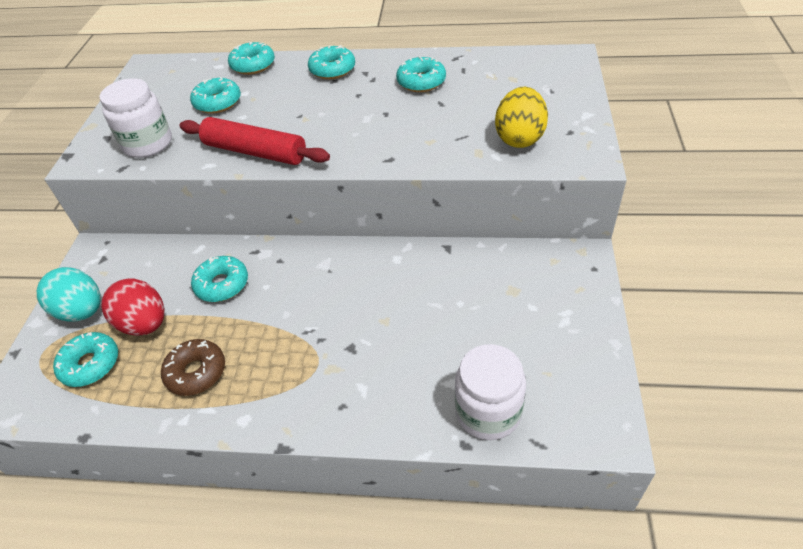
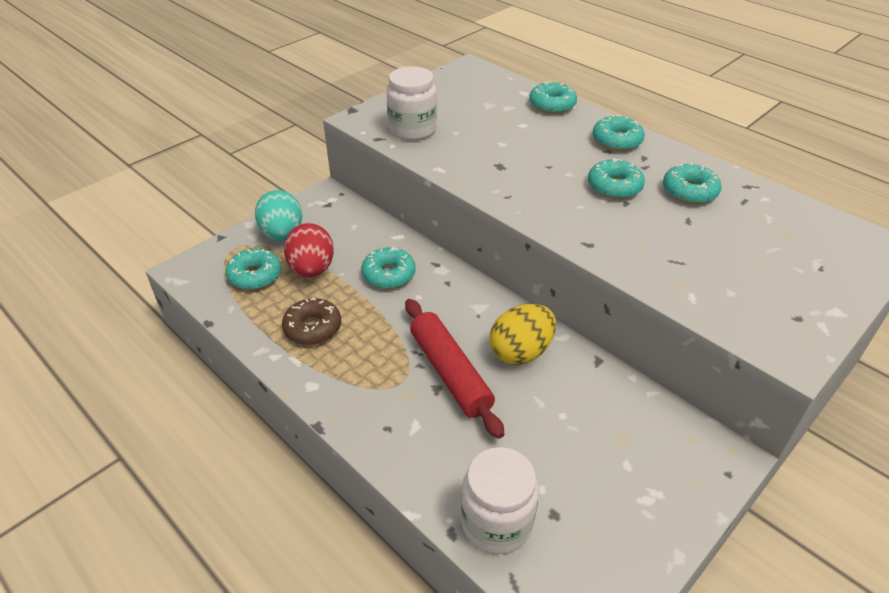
camera: 35 degrees right, 5 degrees down
red rolling pin [179,117,330,165] -> red rolling pin moved to [405,299,505,439]
turquoise donut [190,77,241,114] -> turquoise donut moved to [588,158,645,199]
yellow egg [495,87,548,148] -> yellow egg moved to [490,304,556,365]

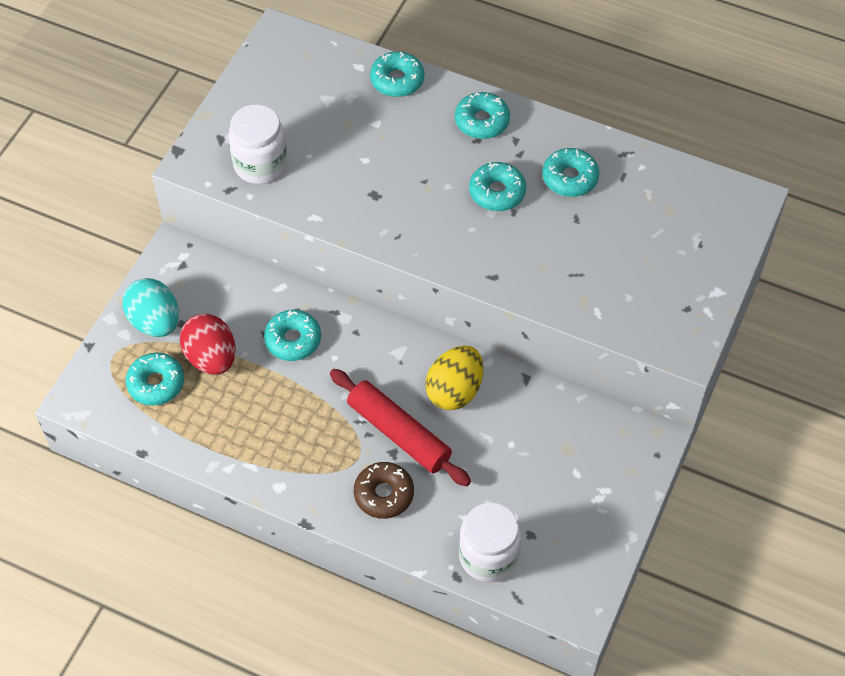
camera: 20 degrees left, 15 degrees up
brown donut [282,298,341,345] -> brown donut moved to [354,462,414,519]

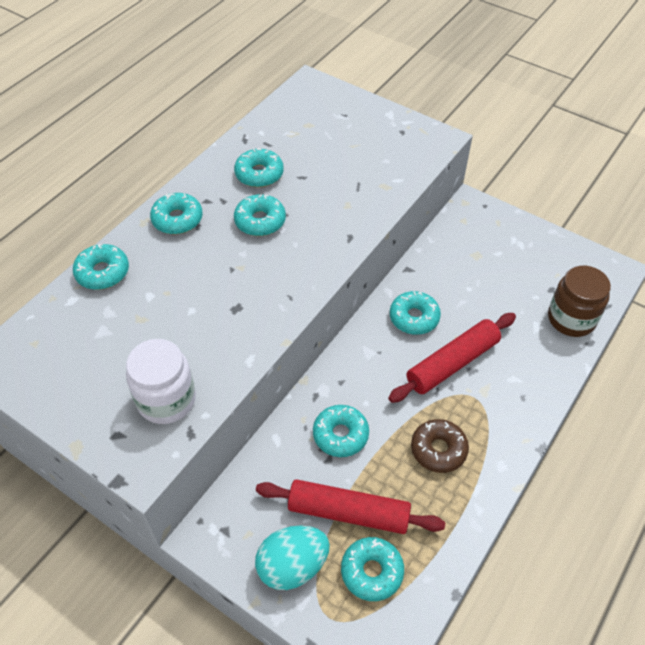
camera: 80 degrees left, 5 degrees down
red egg [180,313,236,375] -> red rolling pin [256,479,445,534]
brown donut [354,462,414,519] -> brown donut moved to [411,419,469,473]
yellow egg [425,346,483,410] -> turquoise donut [390,291,441,335]
white jar [459,503,521,582] -> brown jar [548,266,611,337]

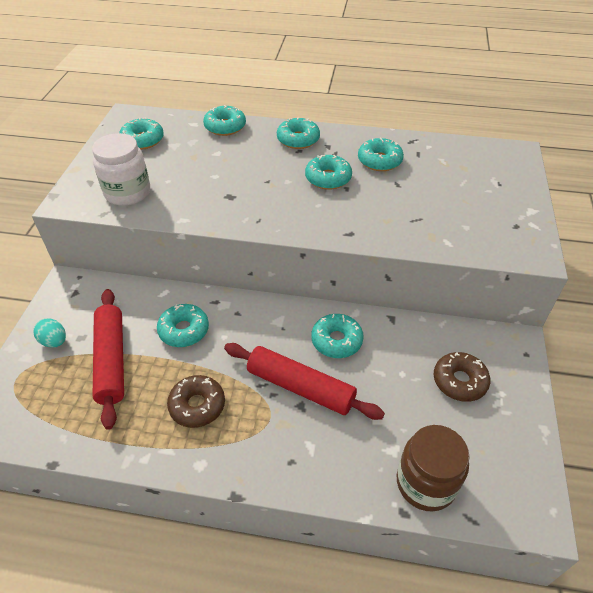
camera: 65 degrees right, 5 degrees down
turquoise egg [255,525,330,590] -> turquoise egg [34,319,66,348], size x0.57
turquoise donut [341,537,404,601] -> turquoise donut moved to [119,117,164,150]
none -> brown donut [434,352,490,402]

